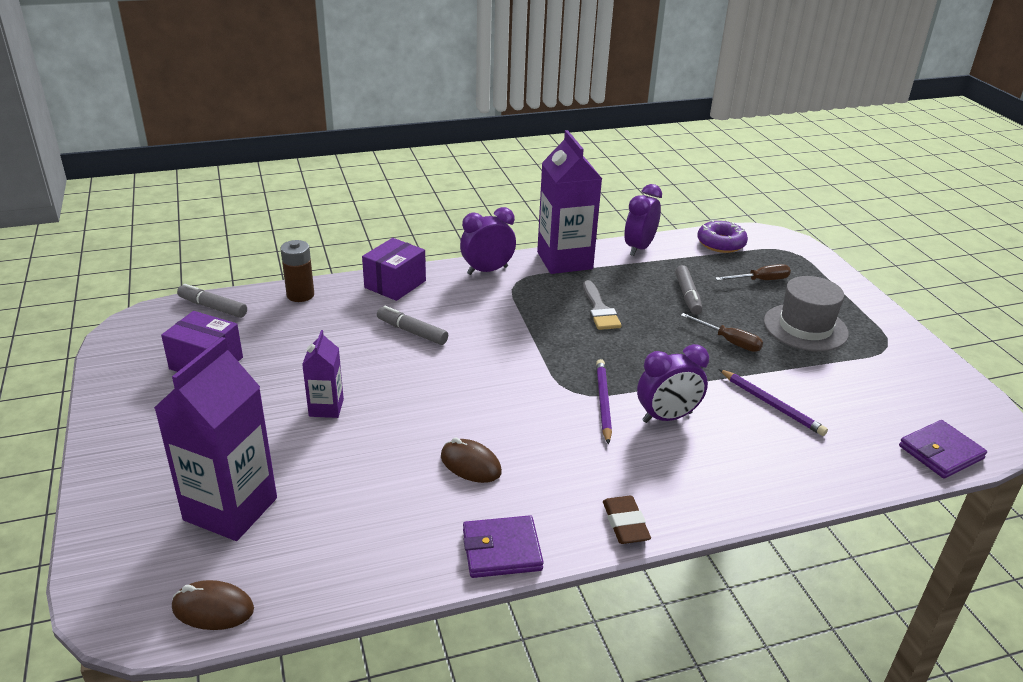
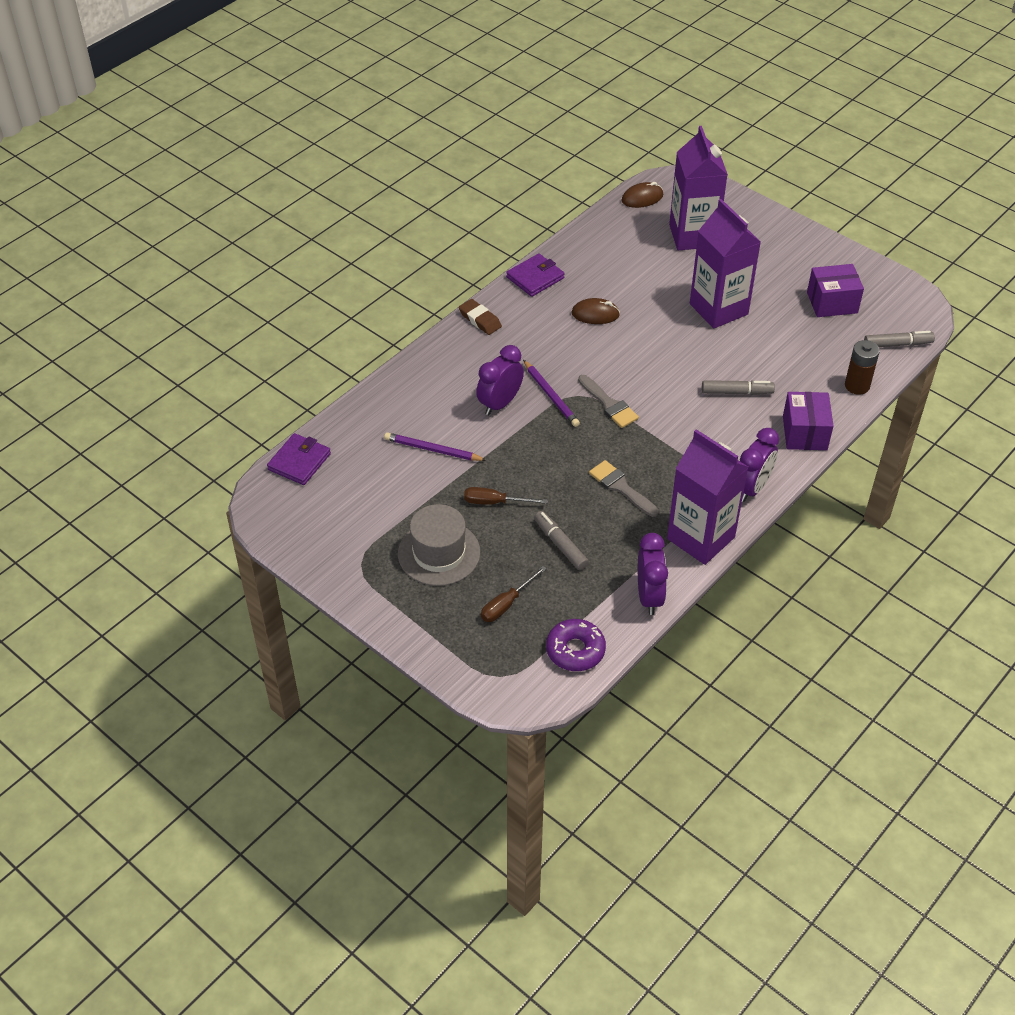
camera: 150 degrees right, 15 degrees up
purple carton [302,330,344,418] -> purple carton [690,199,761,329], size x1.95
none -> grey brush [578,375,639,428]

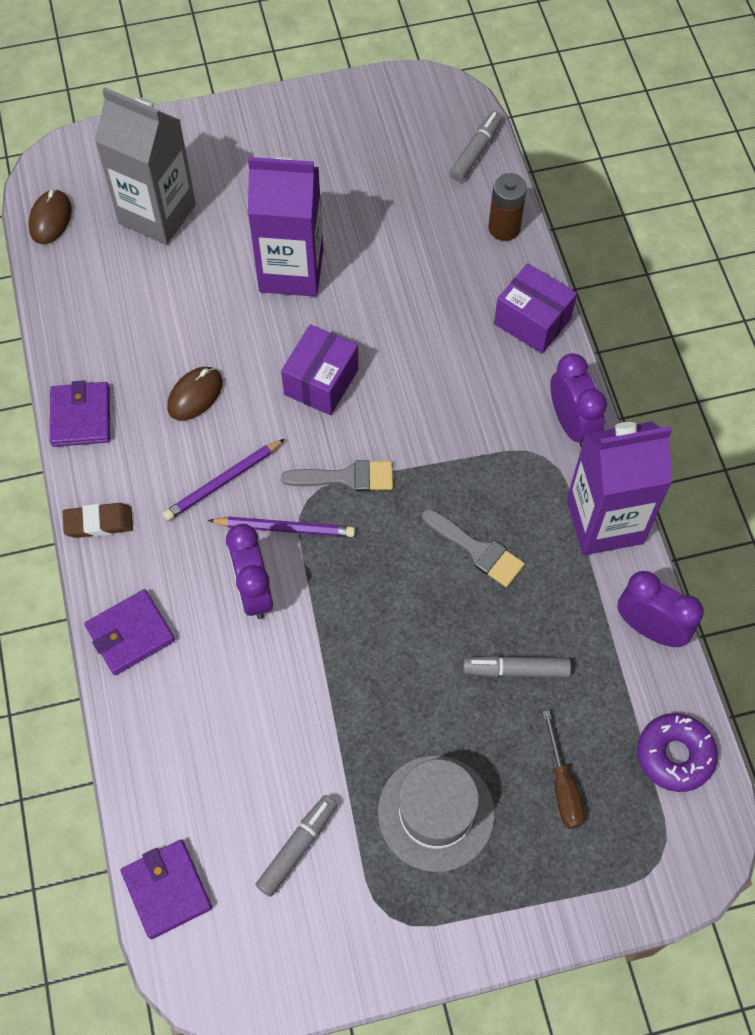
camera: 55 degrees left, 15 degrees up
purple pencil [384,432,486,461] -> purple pencil moved to [163,439,285,521]
brown screwdriver [464,487,548,505] -> none
grey brush [589,460,659,517] -> grey brush turned 135 degrees counterclockwise [422,509,525,587]
purple carton [669,126,728,250] -> grey carton [95,87,196,245]
grey marker [702,380,775,395] -> grey marker moved to [255,795,337,897]
purple box [807,264,864,317] -> purple box moved to [281,324,359,415]
none -> purple wallet [84,589,175,675]

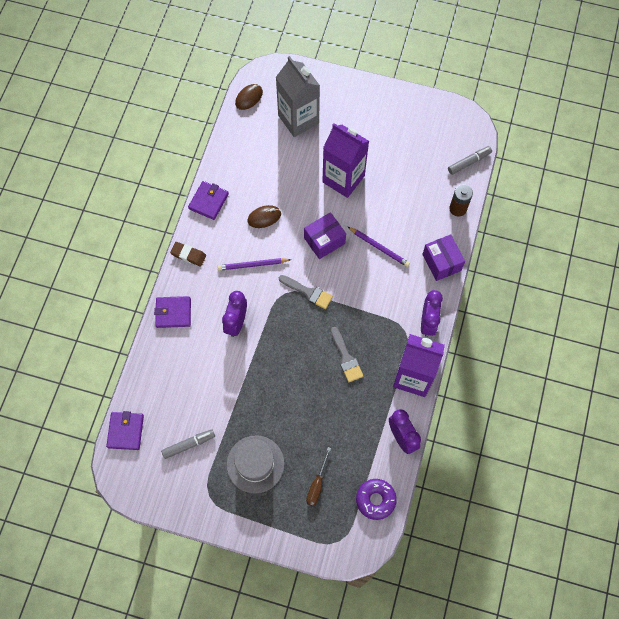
camera: 30 degrees right, 5 degrees up
purple pencil [208,517,355,537] -> purple pencil moved to [348,227,410,267]
grey marker [463,655,571,677] -> none

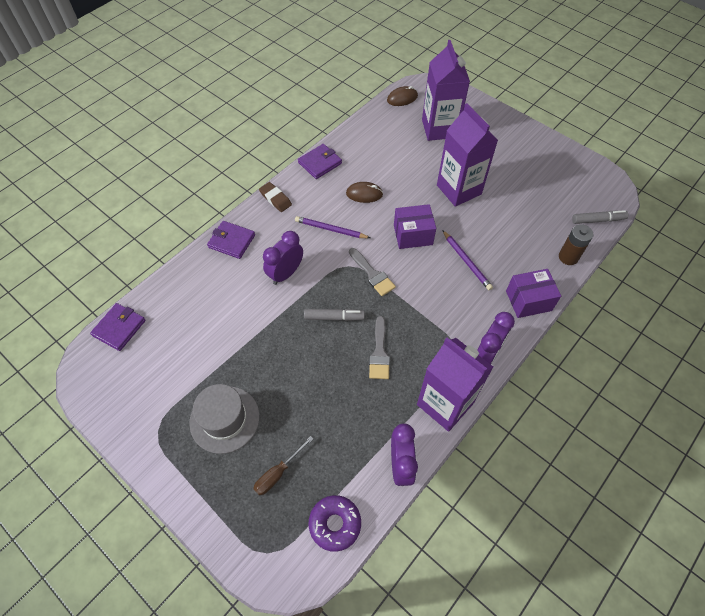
camera: 25 degrees right, 10 degrees down
grey marker [161,429,215,459] -> grey marker moved to [304,309,365,321]
grey carton [276,56,320,137] -> purple carton [422,40,470,141]
purple box [422,234,465,281] -> purple box turned 75 degrees clockwise [506,269,561,318]

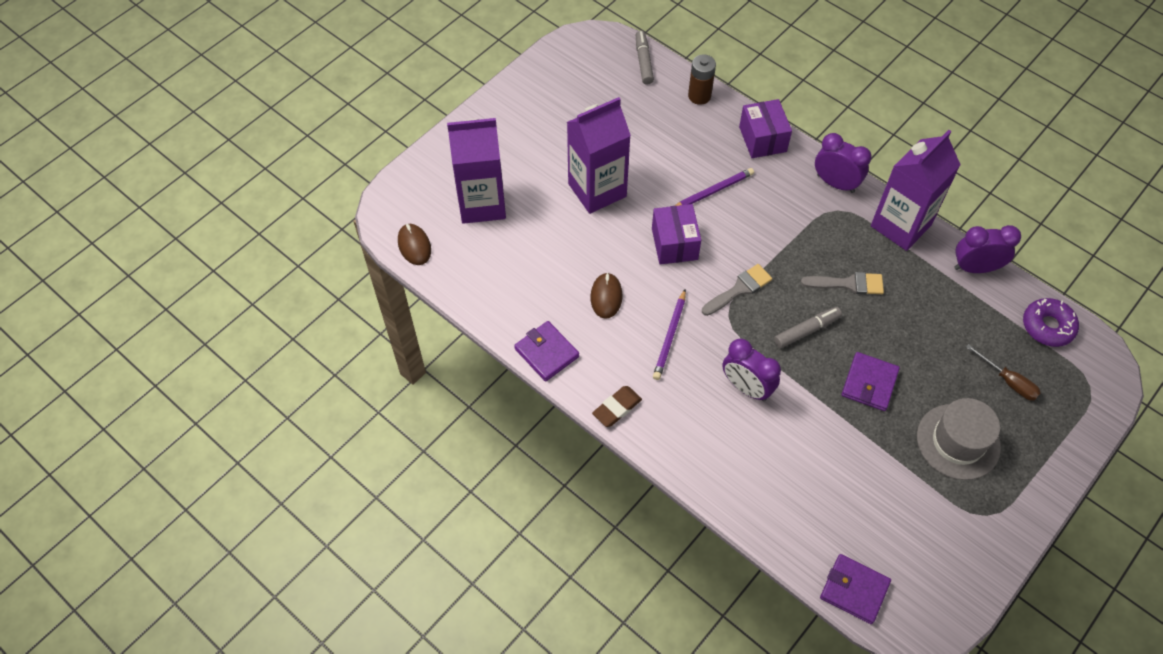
camera: 90 degrees left, 0 degrees up
purple wallet [207,221,255,259] -> purple wallet moved to [842,352,900,411]
grey marker [304,309,365,321] -> grey marker turned 60 degrees clockwise [774,307,842,348]

